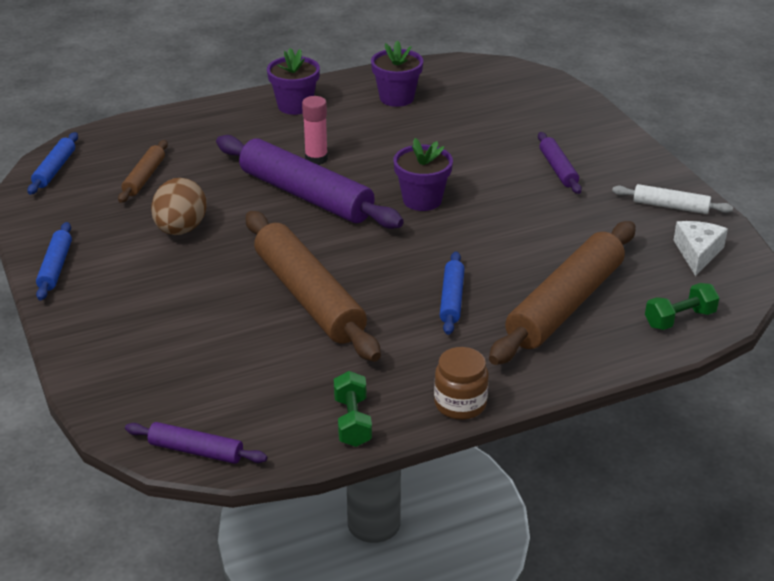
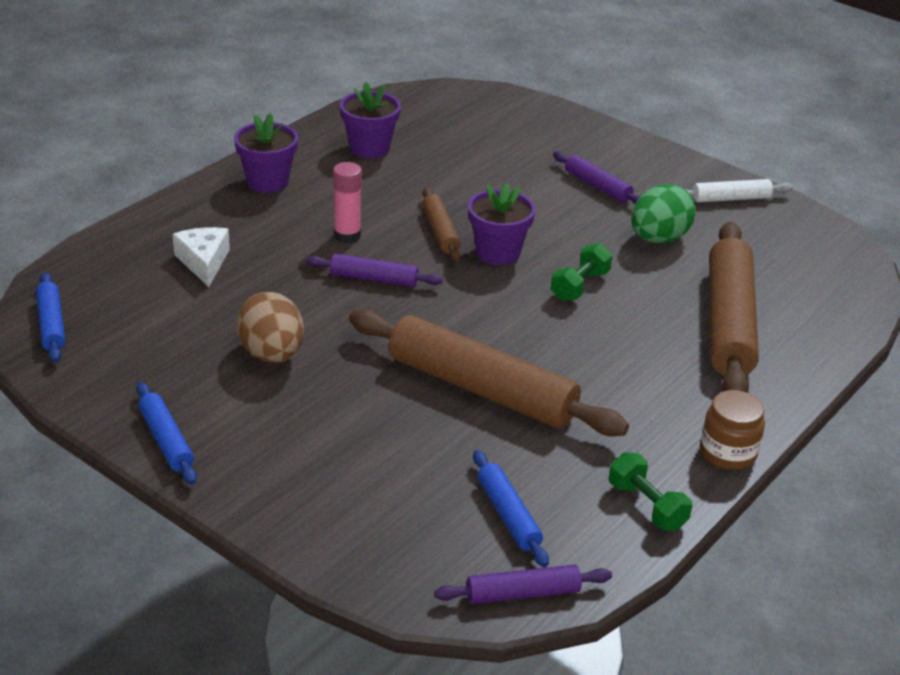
camera: 30 degrees left, 0 degrees up
brown rolling pin [118,140,168,203] -> brown rolling pin moved to [422,187,461,262]
purple rolling pin [216,135,404,229] -> purple rolling pin [306,254,443,287], size x0.48
blue rolling pin [440,251,465,335] -> blue rolling pin moved to [473,450,549,567]
green dumbbell [645,283,720,330] -> green dumbbell moved to [551,243,613,301]
white cheese [674,221,728,276] -> white cheese moved to [173,227,230,287]
none -> green egg [631,184,696,243]

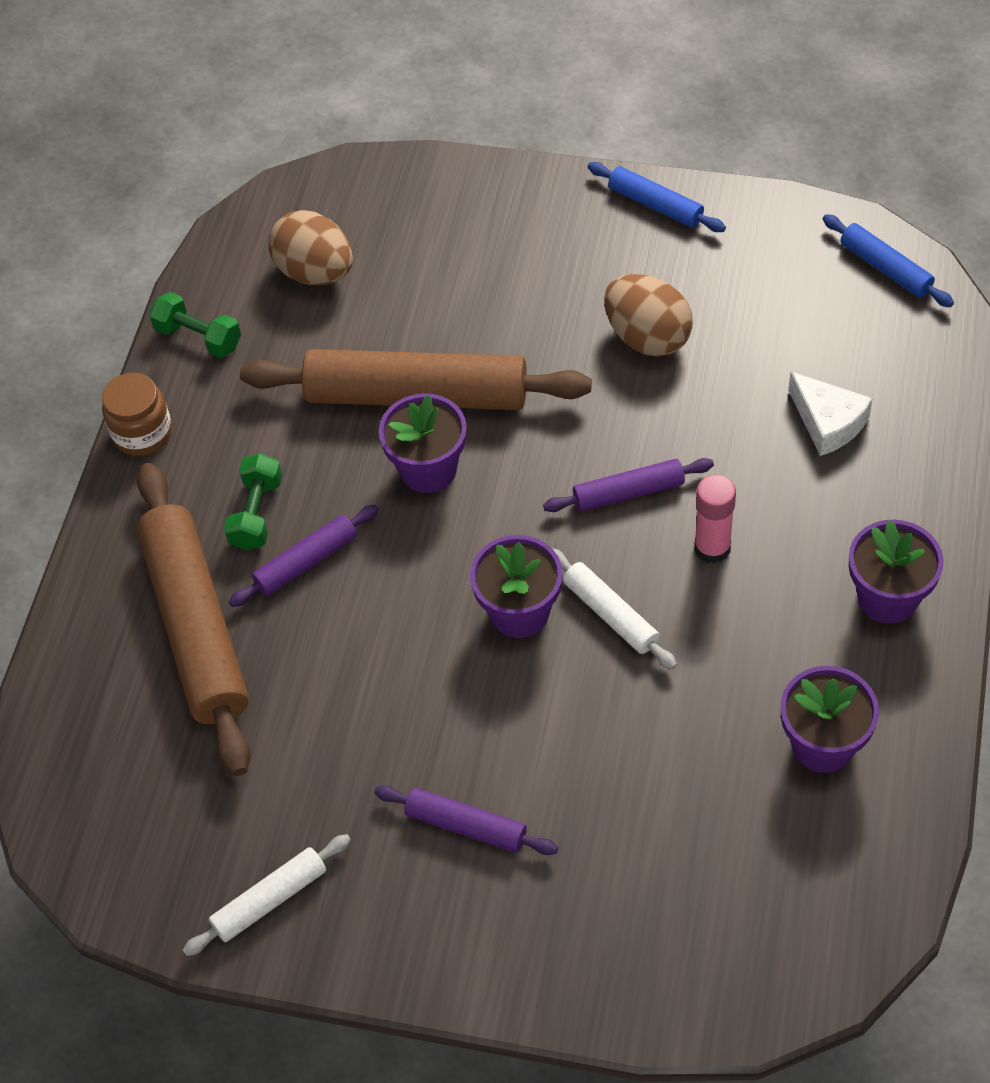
camera: 160 degrees right, 20 degrees up
brown rolling pin [422,187,461,262] -> white rolling pin [552,548,677,669]
purple rolling pin [434,564,612,604] -> purple rolling pin moved to [229,505,379,607]
blue rolling pin [473,450,549,567] -> brown egg [269,210,353,285]
green dumbbell [551,243,613,301] -> green dumbbell moved to [224,453,282,550]
green egg [631,184,696,243] -> none
none -> purple flower pot [379,393,467,493]

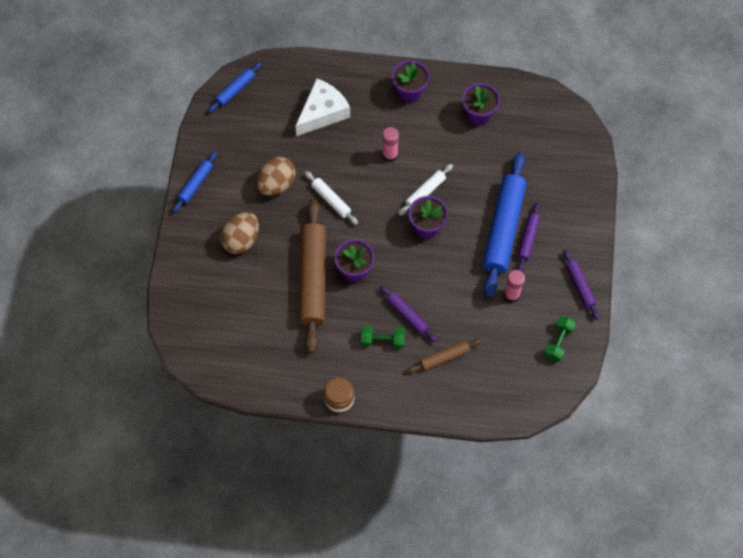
camera: 100 degrees left, 10 degrees up
brown rolling pin [137,463,251,776] -> brown rolling pin [407,339,482,373], size x0.48
green dumbbell [149,292,241,358] -> green dumbbell moved to [544,316,576,362]
white rolling pin [183,834,351,956] -> white rolling pin moved to [305,171,358,225]
brown egg [269,210,353,285] -> brown egg moved to [220,212,259,254]
purple rolling pin [543,458,714,512] -> purple rolling pin moved to [563,250,599,320]
white cheese [788,372,873,456] -> white cheese [296,78,350,136], size x1.54
none -> blue rolling pin [483,152,526,298]
none -> pink glue stick [504,270,525,303]

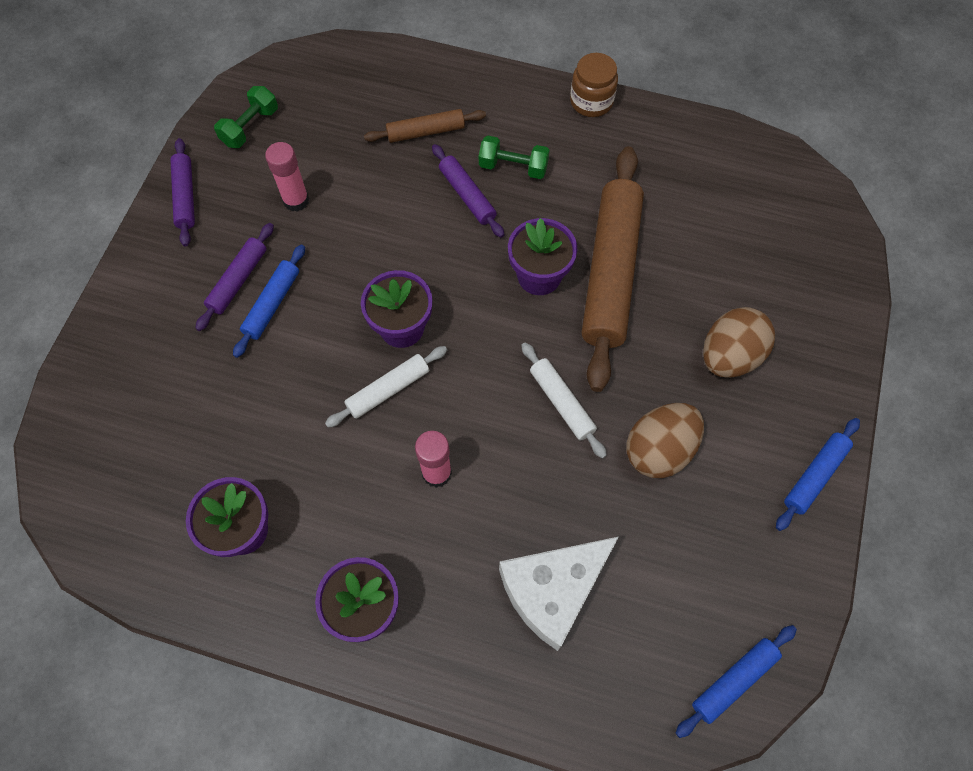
camera: 170 degrees left, 0 degrees up
blue rolling pin [483,152,526,298] -> blue rolling pin [233,244,305,358], size x0.48

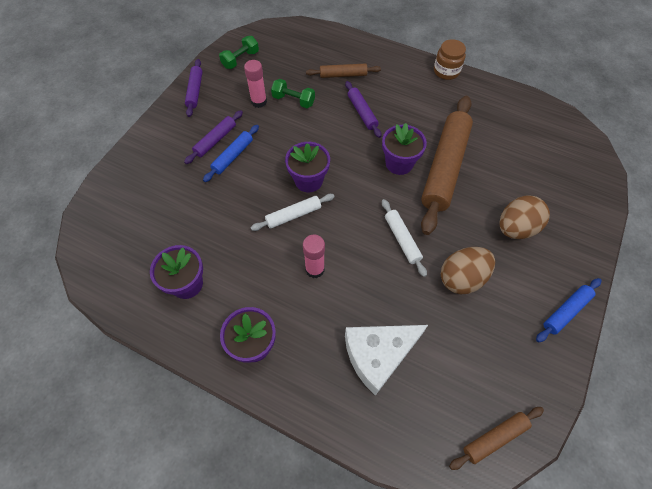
camera: 10 degrees right, 5 degrees down
green dumbbell [479,136,549,179] -> green dumbbell moved to [271,79,315,108]
blue rolling pin [675,625,797,738] -> brown rolling pin [449,407,544,470]

